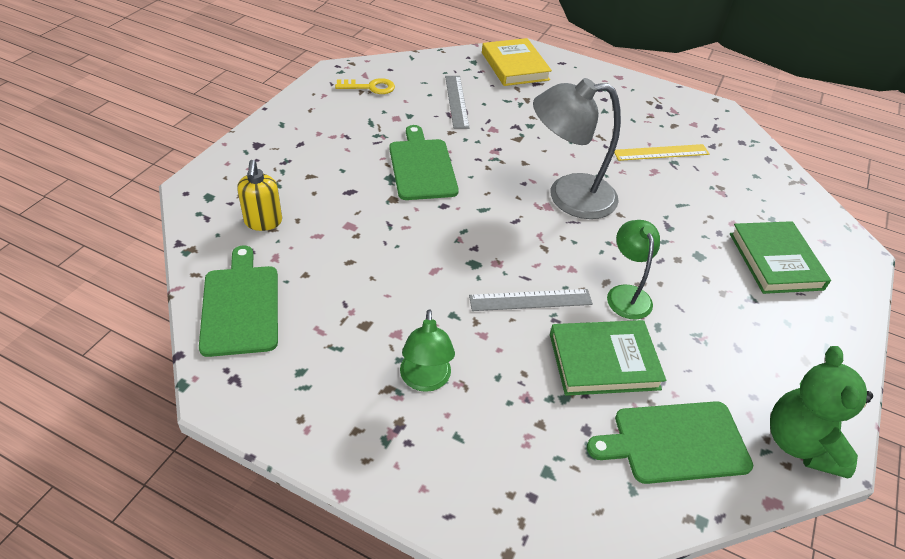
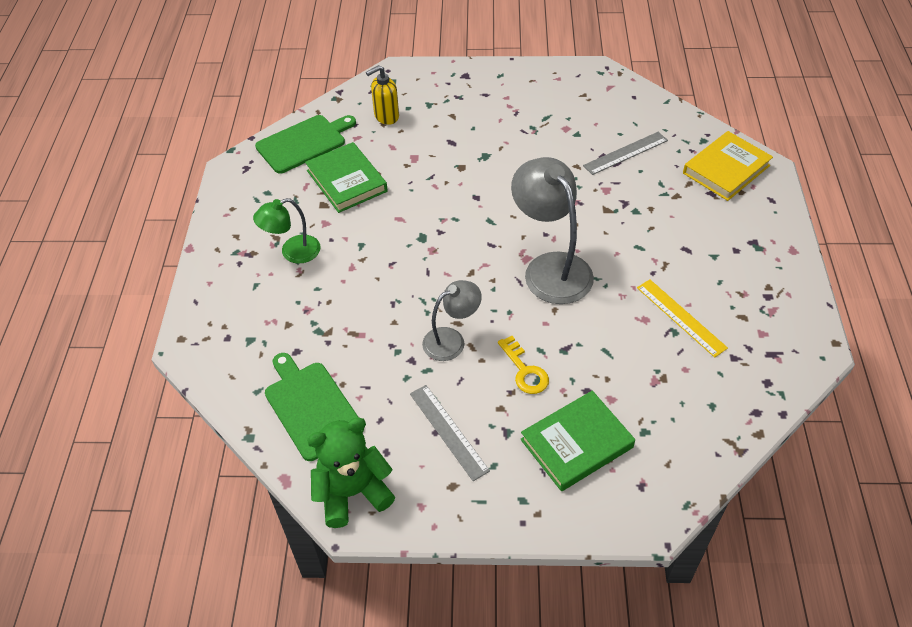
camera: 70 degrees right, 5 degrees up
yellow key [335,78,395,94] -> yellow key moved to [498,336,549,394]
green cutting board [389,125,459,200] -> none
grey ruler [469,289,593,311] -> grey ruler moved to [410,385,490,481]
green book [550,320,666,396] -> green book moved to [305,142,388,213]
green lamp [607,220,660,320] -> grey lamp [422,280,482,361]

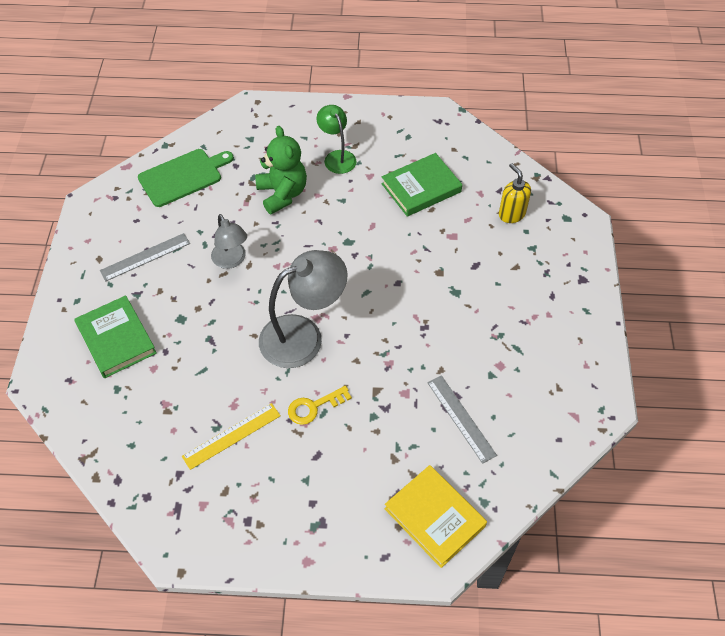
camera: 90 degrees right, 5 degrees up
green cutting board [255,115,356,174] -> none
green teddy bear [307,417,395,528] -> green teddy bear moved to [255,126,307,214]
yellow key [498,336,549,394] -> yellow key moved to [288,386,352,425]

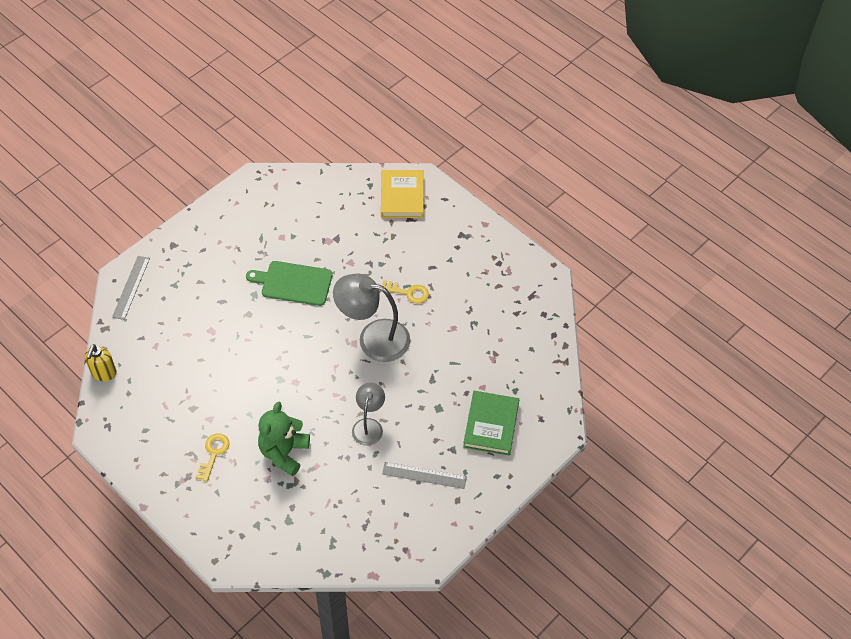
camera: 140 degrees left, 0 degrees up
green cutting board [138,149,234,207] -> green cutting board moved to [246,261,333,306]
yellow ruler [182,403,281,470] -> none
green lamp [316,105,356,174] -> yellow key [196,433,229,482]
green book [381,153,462,217] -> none
grey ruler [427,375,497,464] -> grey ruler moved to [112,256,150,320]
yellow soap dispenser [499,163,531,223] -> yellow soap dispenser moved to [85,344,117,381]

